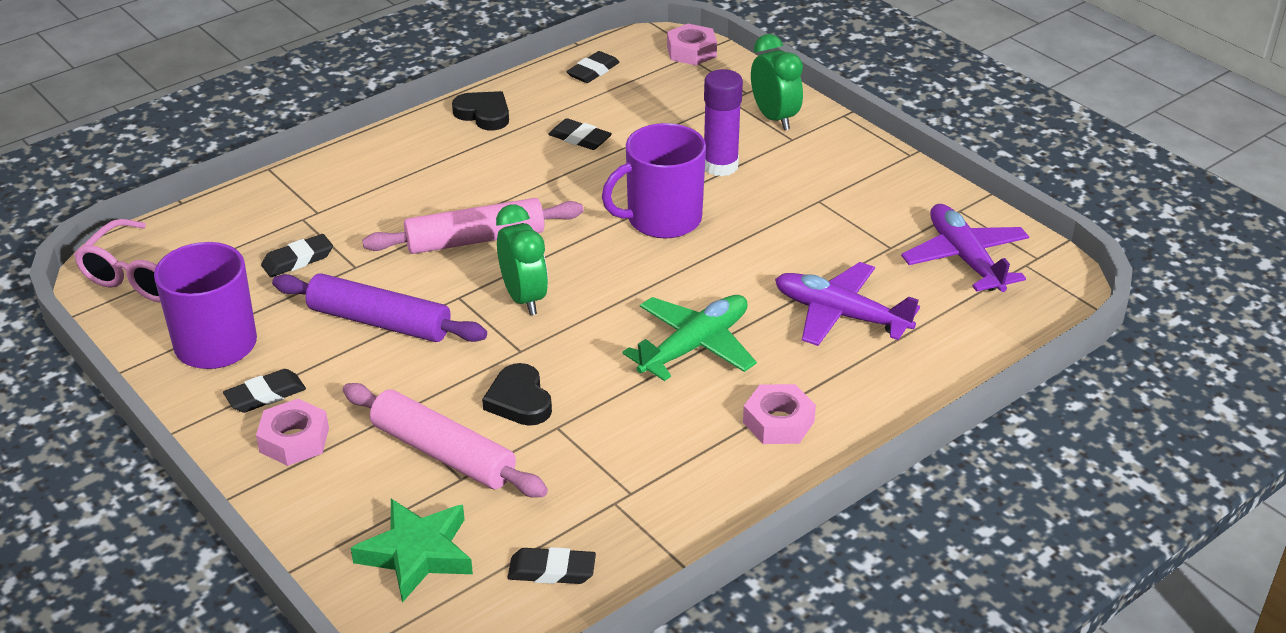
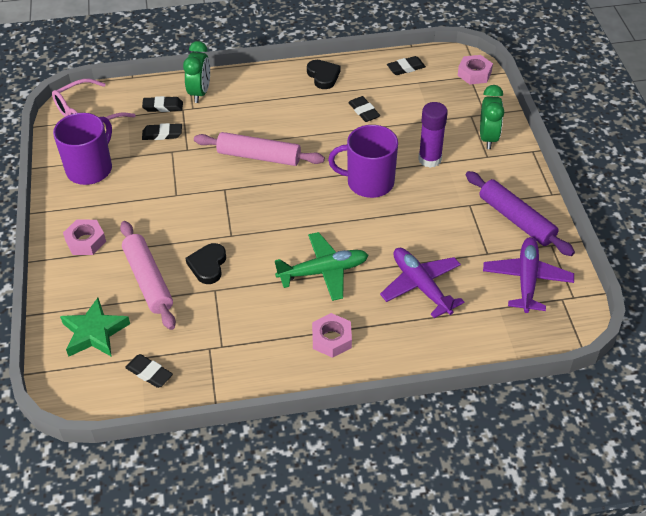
camera: 30 degrees right, 10 degrees up
black eraser [223,369,306,413] -> black eraser moved to [142,96,183,112]
purple rolling pin [272,273,487,342] -> purple rolling pin moved to [466,171,575,256]
green clock [496,205,548,315] -> green clock moved to [183,41,210,103]

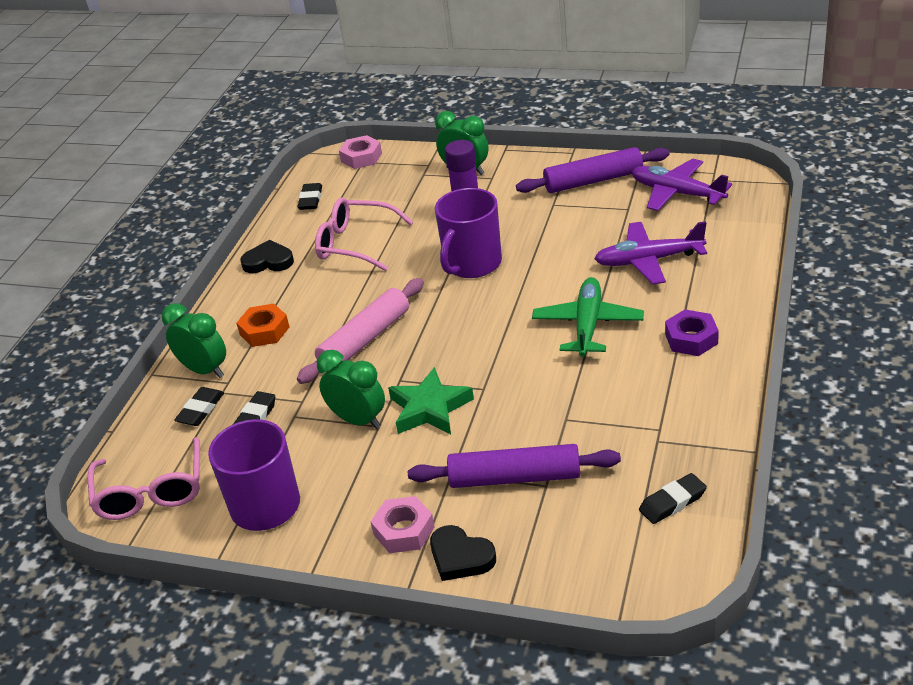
camera: 60 degrees left, 10 degrees down
green star [60,298,130,357] -> green star moved to [388,367,474,434]
pink rolling pin [120,221,176,330] -> purple rolling pin [408,444,621,488]
black heart [185,243,226,284] -> black heart moved to [430,525,496,581]
pink nut [312,313,352,358] -> purple nut [665,309,719,356]
black eraser [348,96,380,122] -> pink glasses [315,197,413,271]
none -> orange nut [236,304,289,347]
none -> green clock [317,350,385,429]

